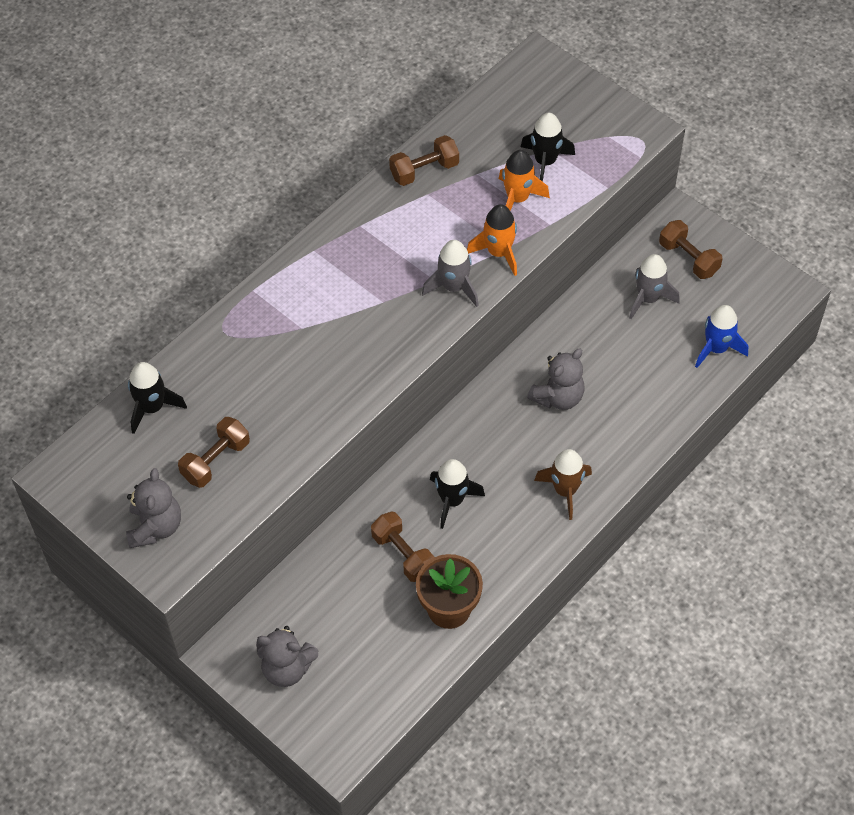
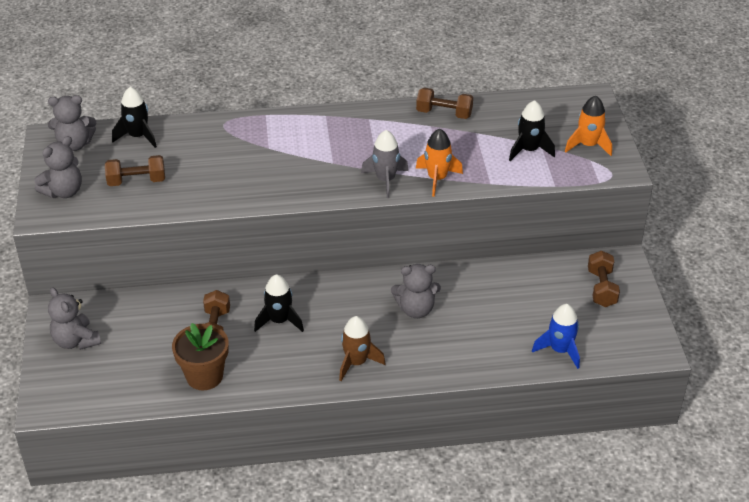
camera: 40 degrees right, 15 degrees down
orange rocket [499,150,550,211] -> orange rocket moved to [565,96,612,156]
grey rocket [629,254,680,319] -> none
none -> grey teddy bear [48,95,96,151]

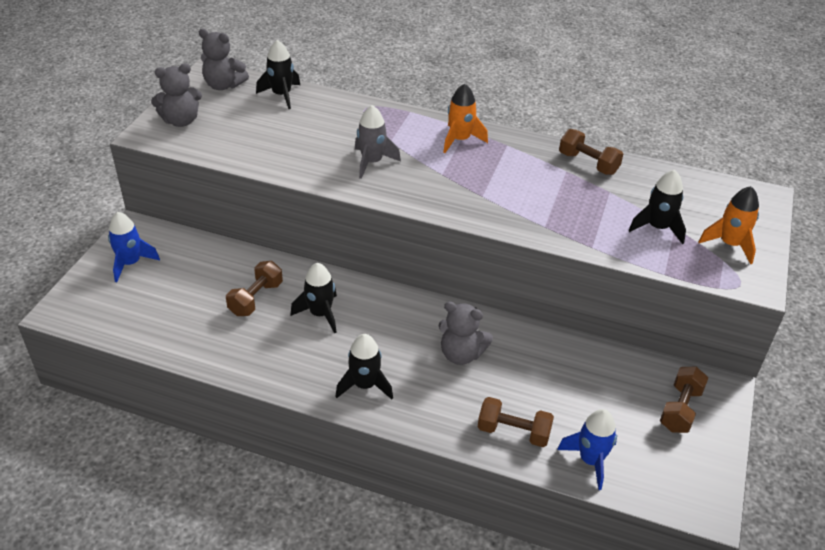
camera: 25 degrees right, 0 degrees up
grey teddy bear [48,287,101,350] -> blue rocket [108,212,160,282]
brown dumbbell [105,155,165,186] -> brown dumbbell moved to [478,397,554,447]
brown flower pot [172,323,229,390] -> none
brown rocket [339,316,386,381] -> black rocket [335,334,393,399]
grey rocket [361,130,409,198] -> grey rocket moved to [355,105,401,179]
orange rocket [416,129,463,197] -> orange rocket moved to [443,83,488,153]

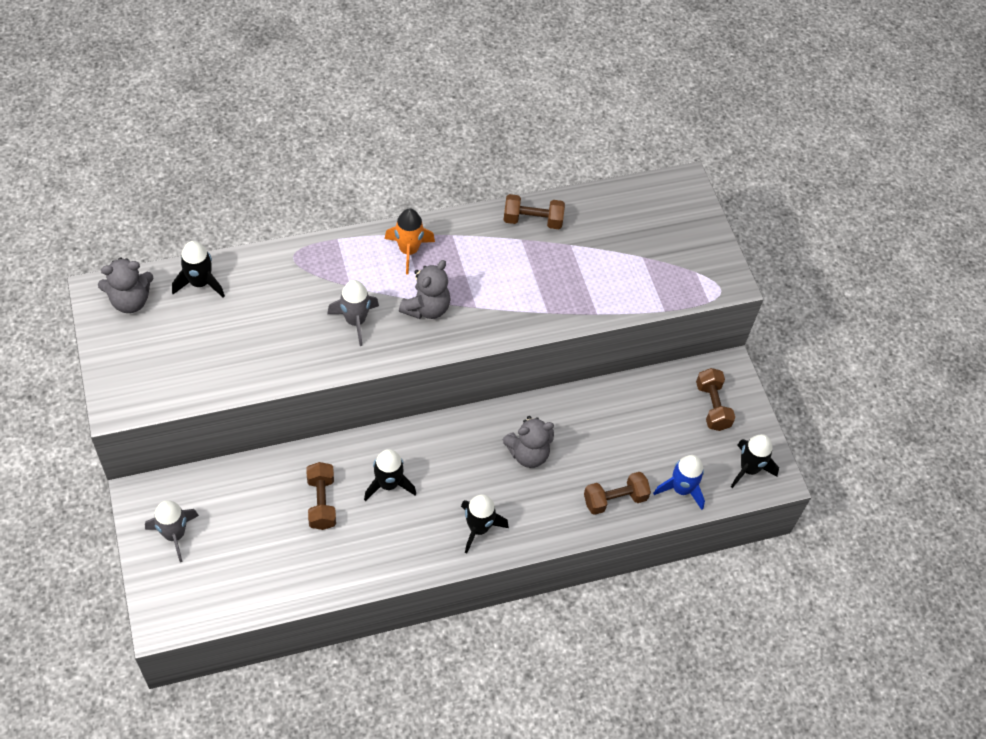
camera: 40 degrees left, 15 degrees up
blue rocket [108,212,160,282] -> grey rocket [145,500,199,562]
grey teddy bear [151,63,202,127] -> grey teddy bear moved to [399,260,451,319]
black rocket [629,170,686,244] -> black rocket moved to [731,434,779,488]
orange rocket [698,186,759,264] -> none

